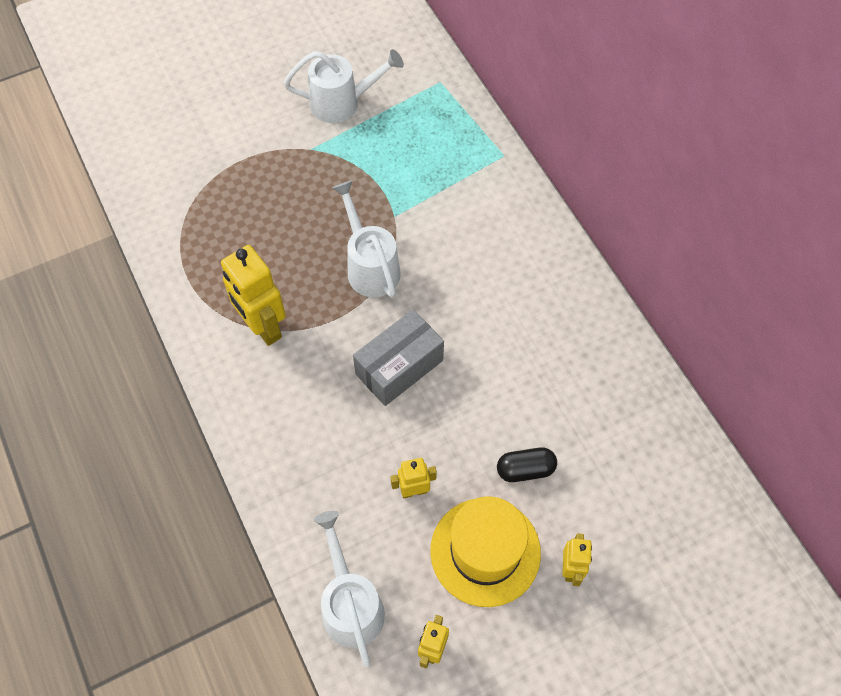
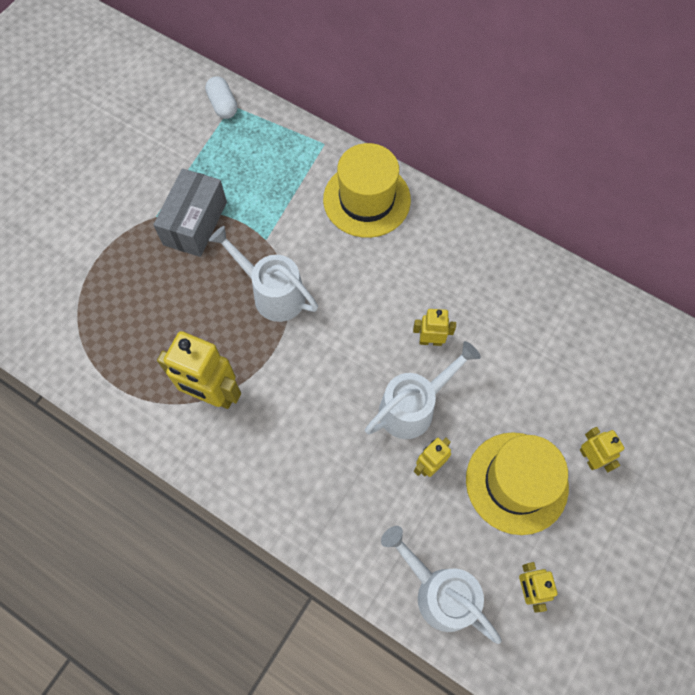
camera: 30 degrees left, 5 degrees up
white watering can [284,49,404,123] -> white watering can moved to [365,341,481,439]
grey box [353,310,444,406] -> grey box moved to [153,168,227,257]
black capsule [497,447,557,482] -> none
none -> white capsule [205,76,237,119]
none -> yellow hat [323,143,411,238]
none -> yellow robot [413,309,456,346]

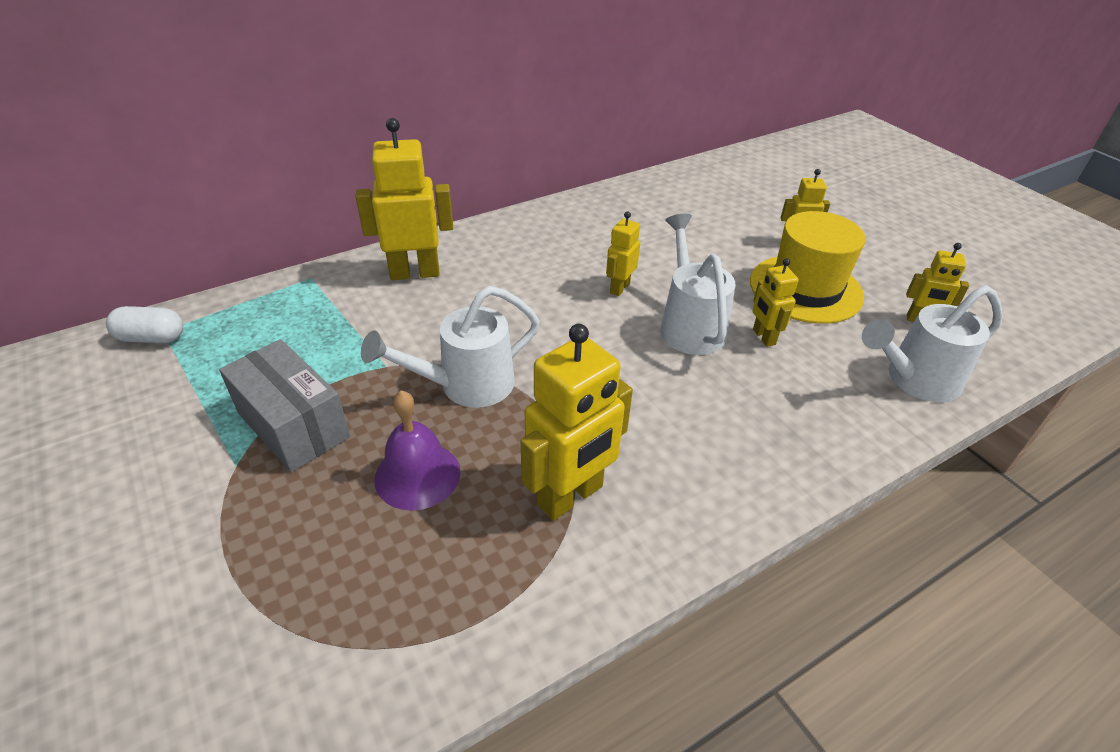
camera: 65 degrees left, 25 degrees down
yellow hat [323,143,411,238] -> yellow robot [356,118,453,280]
none -> purple bell [374,390,460,511]

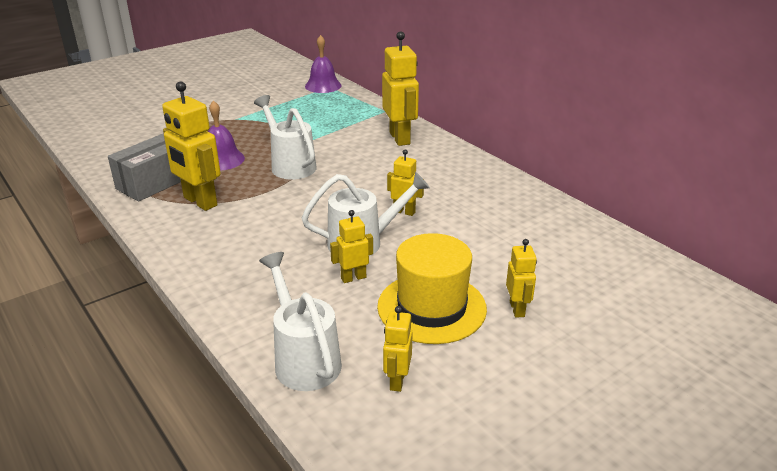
camera: 85 degrees right, 10 degrees down
white capsule [106,306,183,343] -> purple bell [305,35,342,93]
grey box [219,339,350,472] -> grey box moved to [108,134,181,202]

